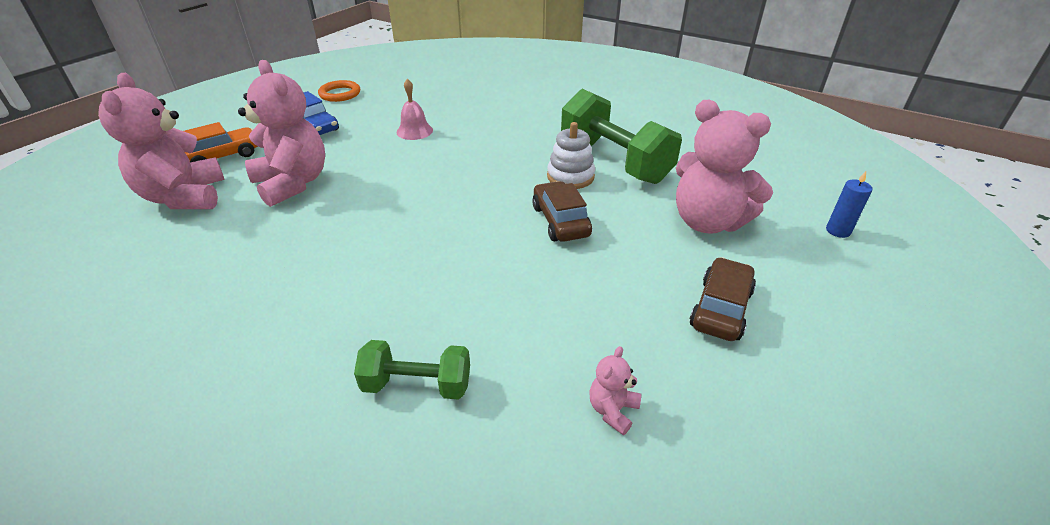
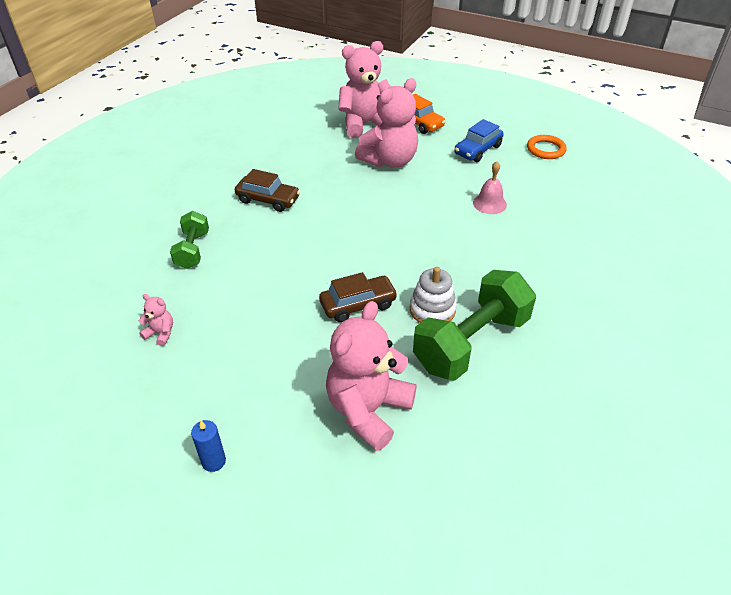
camera: 85 degrees right, 5 degrees up
brown car [690,257,756,341] -> brown car moved to [235,169,300,212]
blue candle [826,171,872,238] -> blue candle moved to [191,420,226,472]

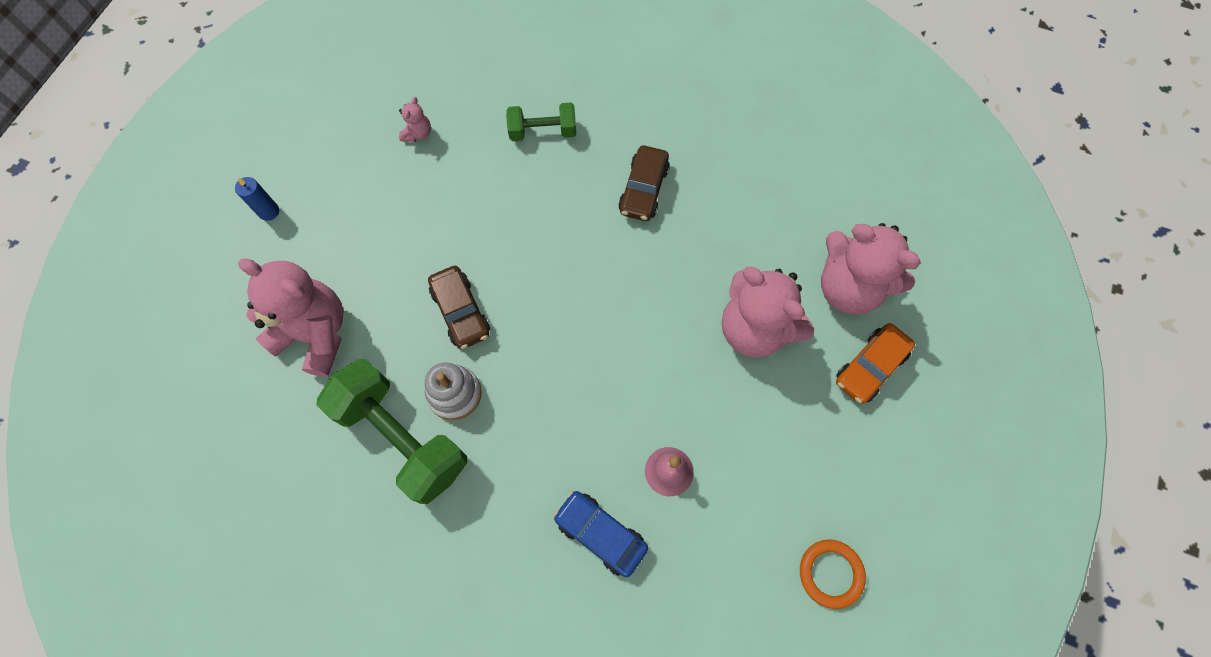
camera: 85 degrees right, 25 degrees up
pink teddy bear [338,41,391,138] -> pink teddy bear turned 150 degrees clockwise [821,223,921,315]
blue car [454,119,504,162] -> blue car moved to [553,491,648,577]

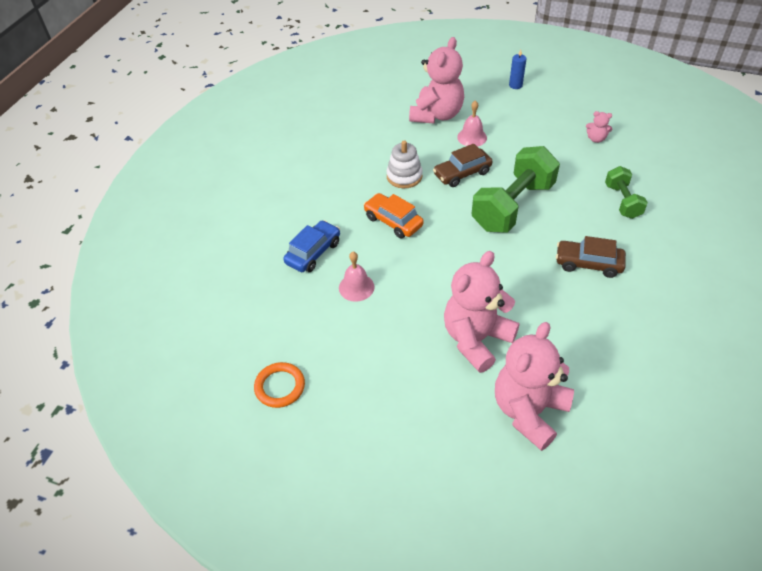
camera: 90 degrees right, 20 degrees down
green dumbbell [317,359,467,504] -> green dumbbell moved to [472,146,560,233]
orange car [836,323,915,404] -> orange car moved to [363,193,424,239]
none -> pink bell [457,100,487,147]

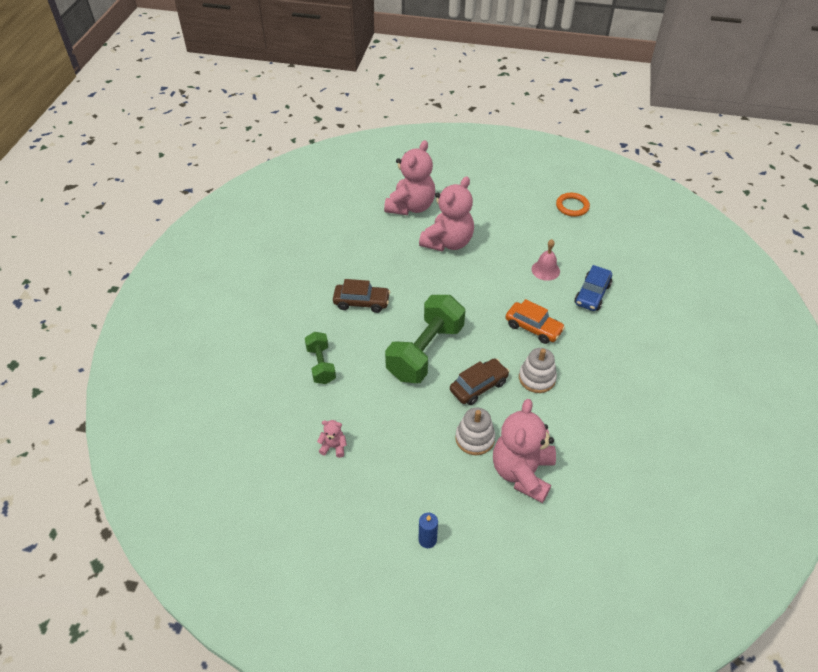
camera: 170 degrees right, 0 degrees up
pink bell [457,100,487,147] -> white stacking toy [455,408,495,455]

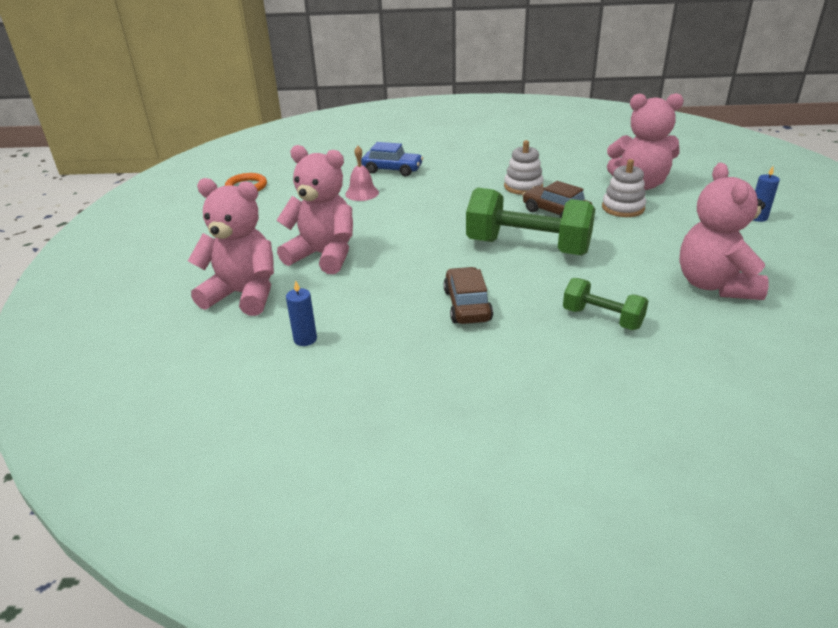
camera: 100 degrees left, 15 degrees down
green dumbbell [305,332,336,384] -> green dumbbell turned 60 degrees clockwise [563,278,648,330]
pink teddy bear [317,420,347,458] -> pink teddy bear [679,163,769,300], size x2.39
orange car [506,299,565,344] -> none
none -> blue candle [286,280,317,346]

